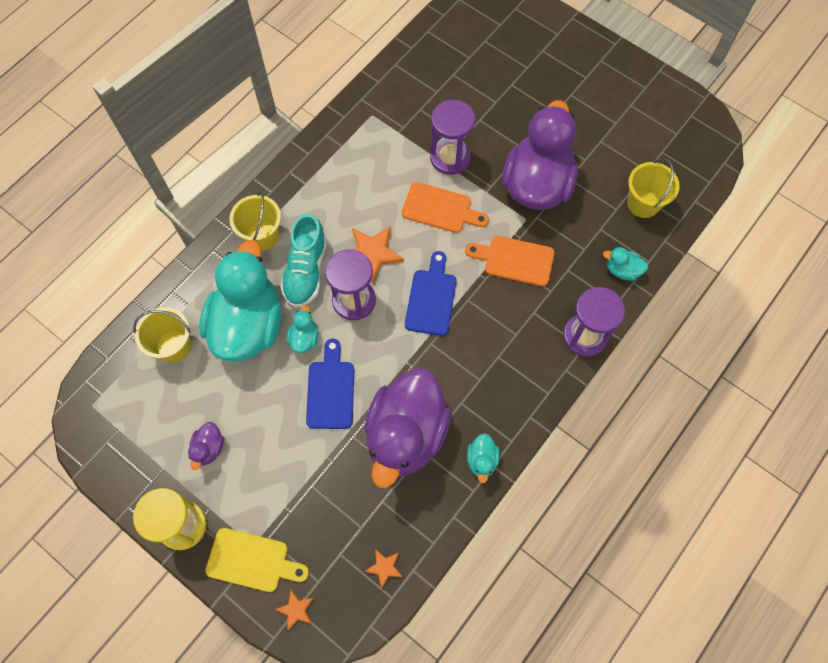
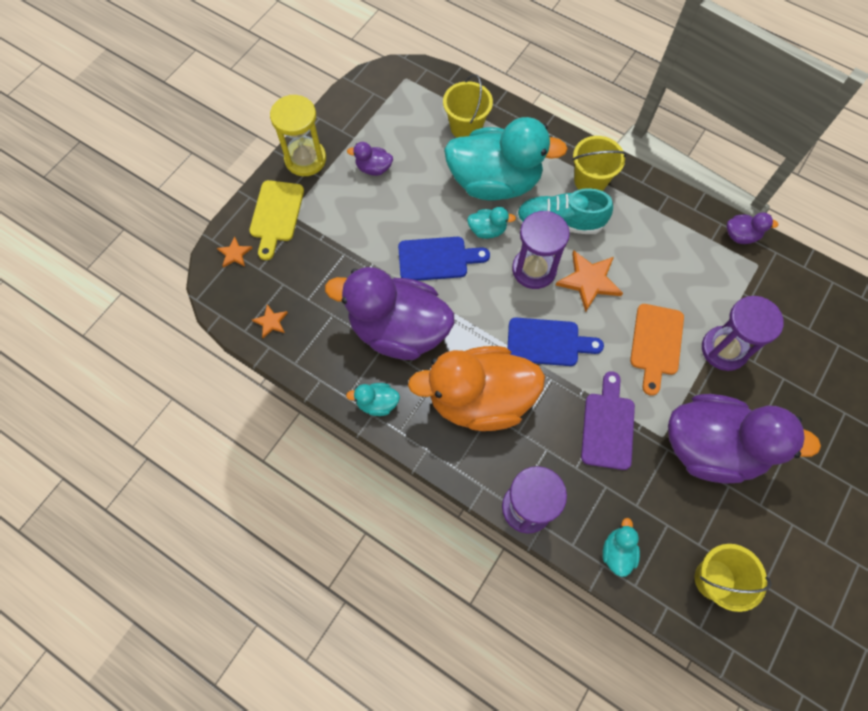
camera: 85 degrees right, 0 degrees up
orange cutting board [465,236,554,286] -> purple cutting board [581,371,635,470]
none -> orange duck [408,346,545,431]
none -> purple duck [727,212,778,244]

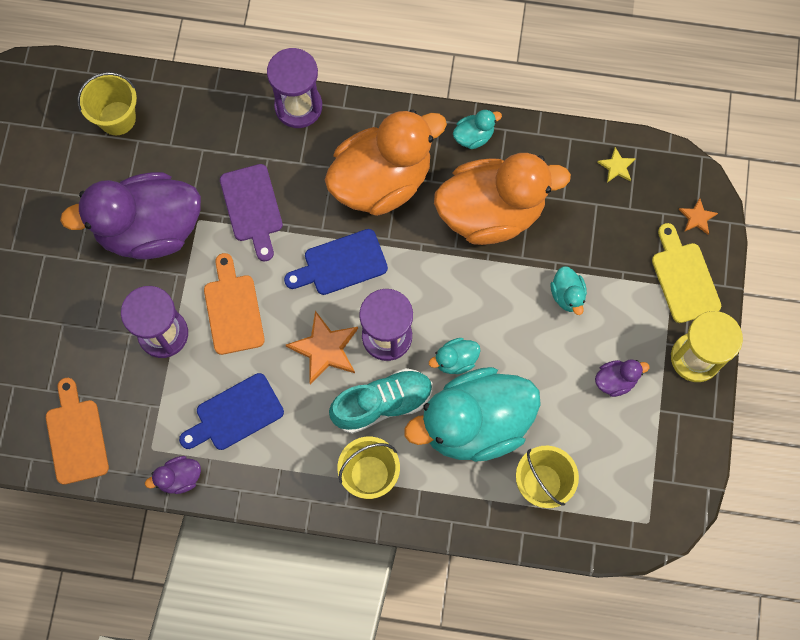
camera: 155 degrees right, 5 degrees up
orange star [252,304,288,338] -> yellow star [597,147,636,182]
purple duck [325,267,455,360] -> orange duck [434,153,571,245]
blue cutting board [398,237,490,281] -> blue cutting board moved to [179,373,284,450]
turquoise duck [602,518,640,577] -> turquoise duck moved to [550,266,587,315]
none -> orange cutting board [46,378,109,485]

